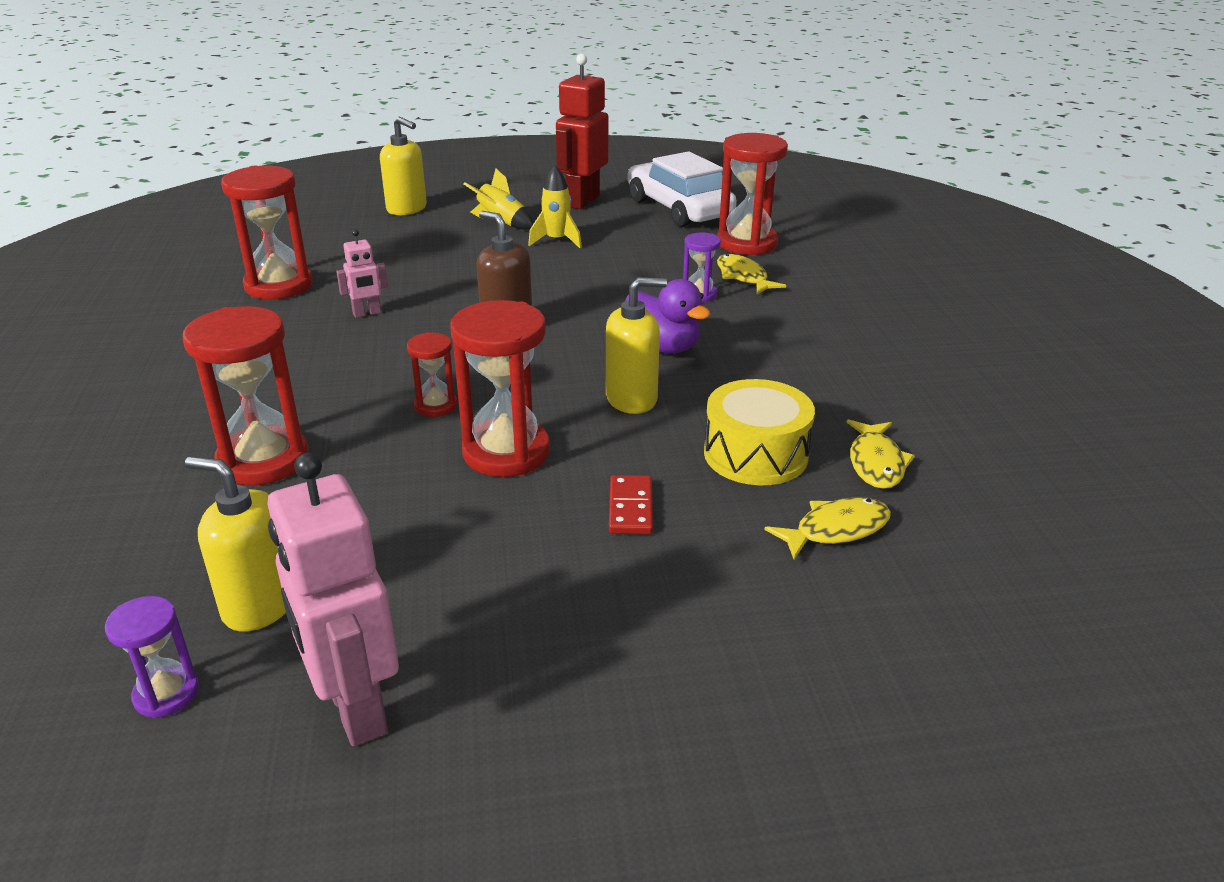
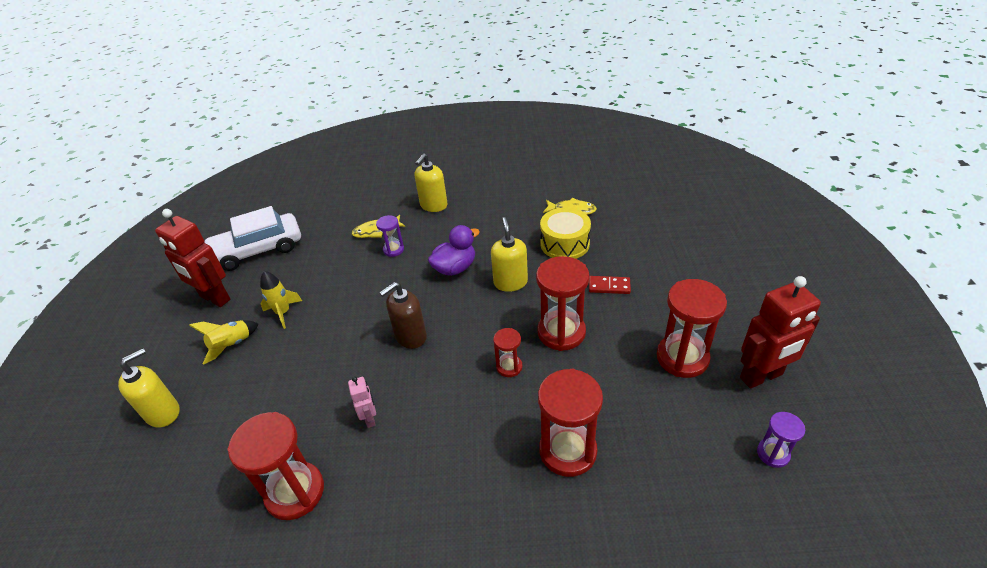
camera: 80 degrees left, 10 degrees up
yellow soap dispenser [185,456,286,632] -> yellow soap dispenser moved to [414,153,448,212]
pink robot [267,453,399,746] -> red robot [740,276,821,388]
red hourglass [717,133,788,256] -> red hourglass moved to [657,279,727,378]
yellow fish [764,497,891,560] -> none

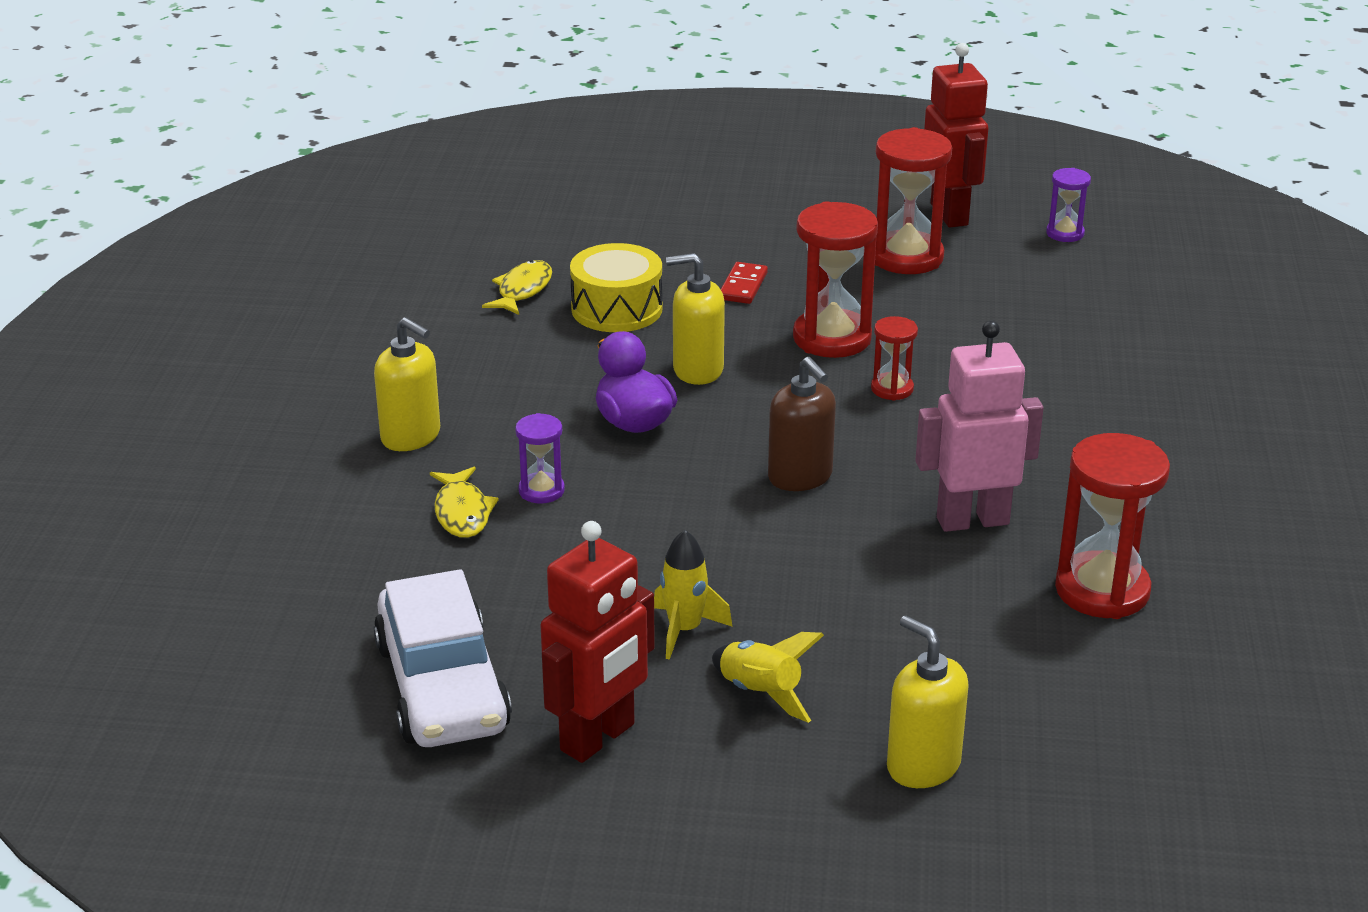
camera: 85 degrees left, 10 degrees down
pink robot [348,377,376,428] -> pink robot [915,321,1044,532], size x2.01
red hourglass [538,369,603,477] -> none

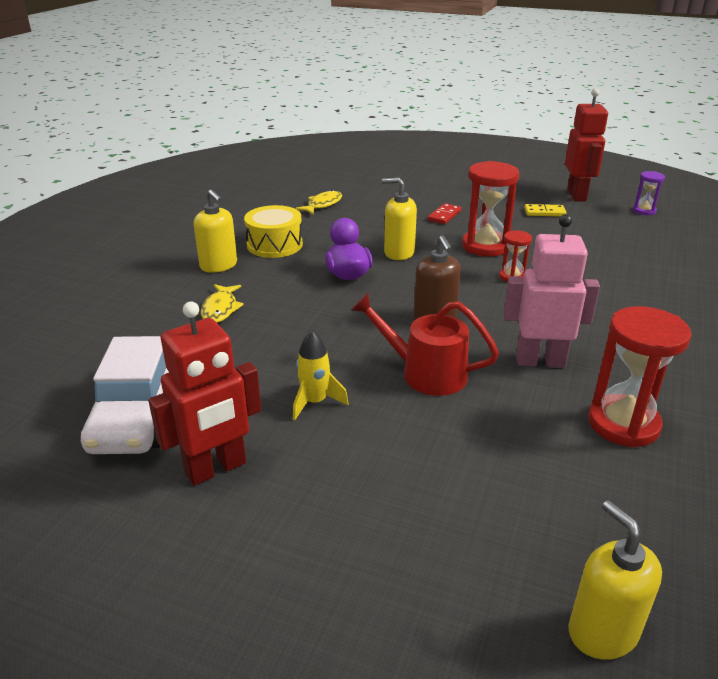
camera: 15 degrees right, 0 degrees up
purple hourglass [515,413,565,504] -> none
yellow drum [570,243,663,332] -> yellow drum moved to [244,205,303,258]
yellow rocket [712,632,824,723] -> none
red hourglass [875,127,952,274] -> yellow domino [524,204,566,217]
yellow soap dispenser [887,616,969,788] -> yellow soap dispenser moved to [569,500,662,660]
none -> red watering can [351,293,499,396]

